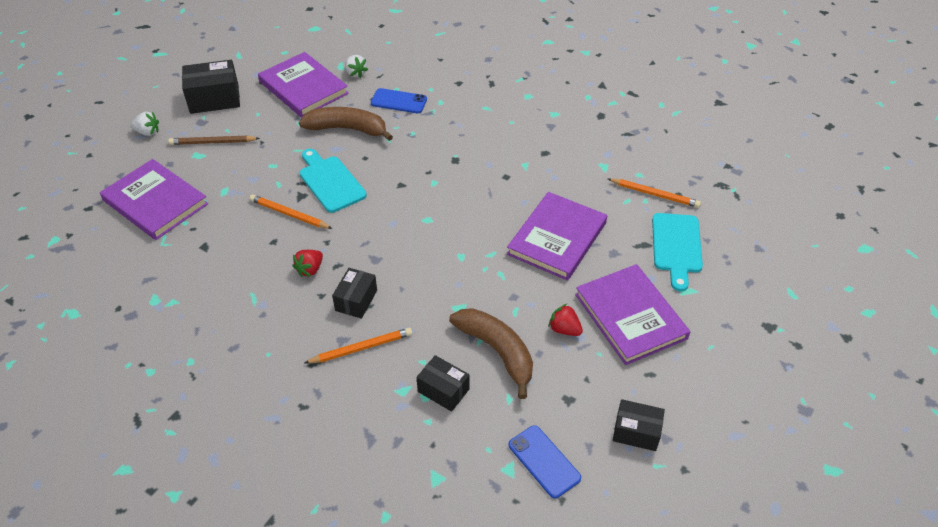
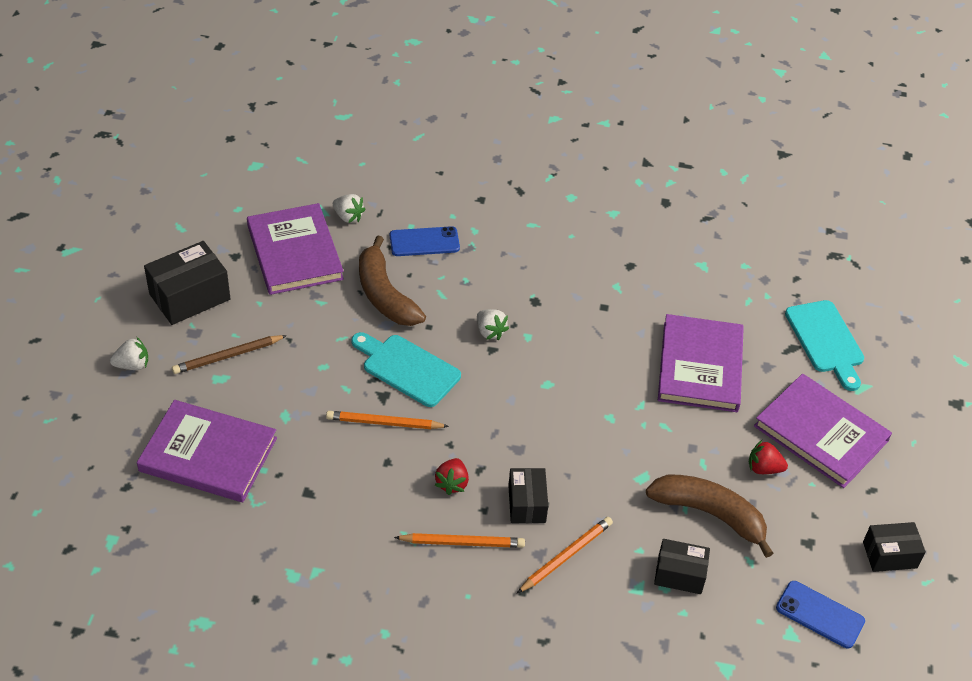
camera: 25 degrees left, 0 degrees up
purple book [258,52,349,118] -> purple book turned 45 degrees clockwise [247,203,344,295]
brown banana [299,107,393,141] -> brown banana turned 105 degrees counterclockwise [359,236,426,326]
orange pencil [608,178,701,208] -> orange pencil moved to [394,533,525,548]
none -> white strawberry [477,309,509,340]

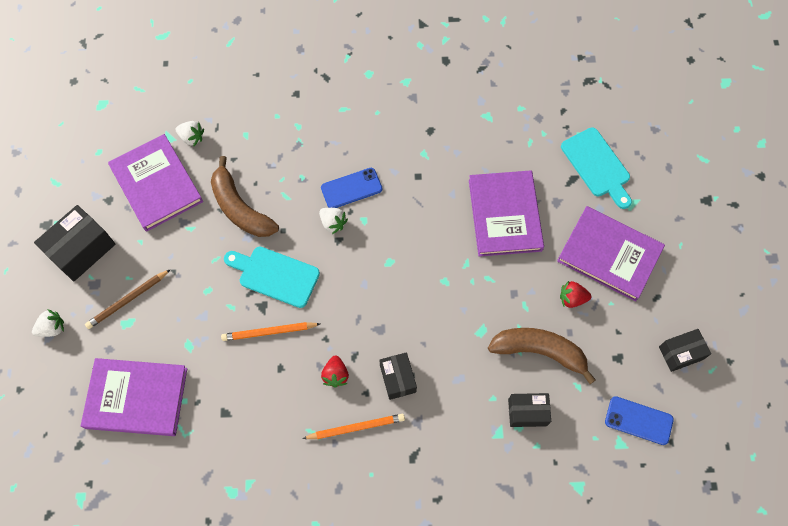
camera: 10 degrees left, 20 degrees up
blue phone [390,226,460,256] -> blue phone moved to [321,168,382,208]
orange pencil [517,517,613,593] -> none

